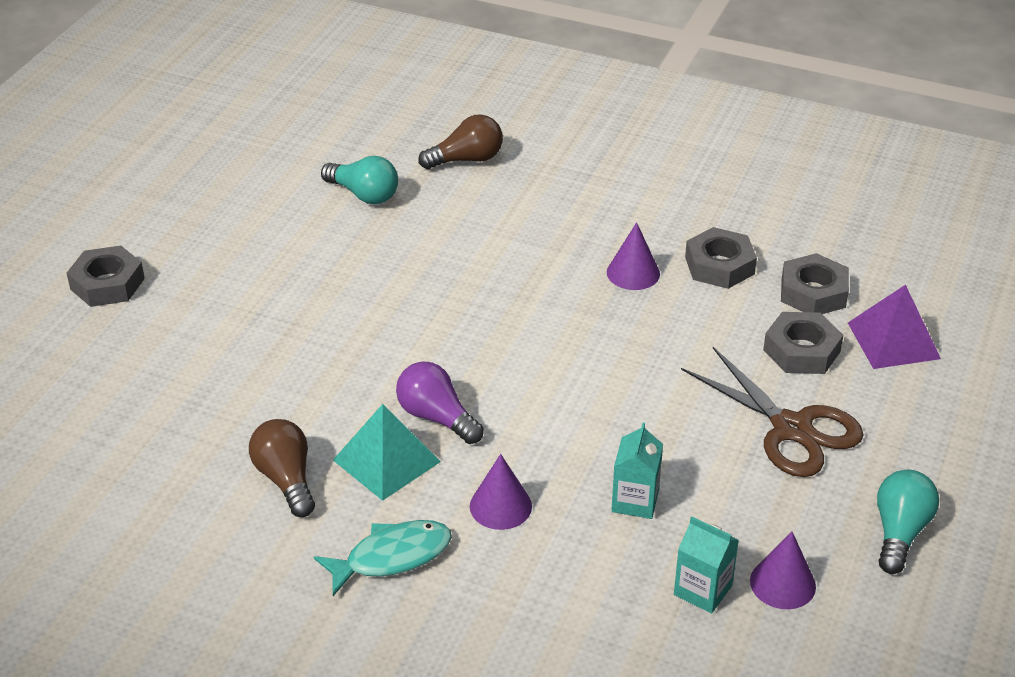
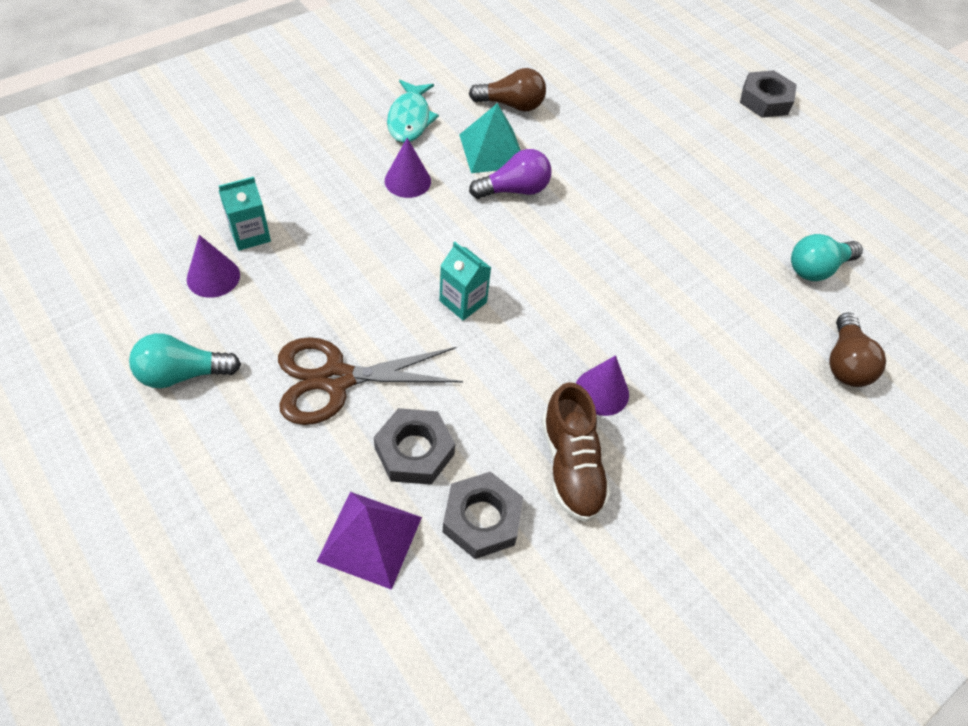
camera: 115 degrees right, 15 degrees up
turquoise carton [611,423,663,519] -> turquoise carton moved to [439,242,491,321]
grey nut [685,227,757,289] -> brown shoe [542,382,611,522]
turquoise light bulb [877,470,939,574] -> turquoise light bulb turned 120 degrees clockwise [129,333,241,388]

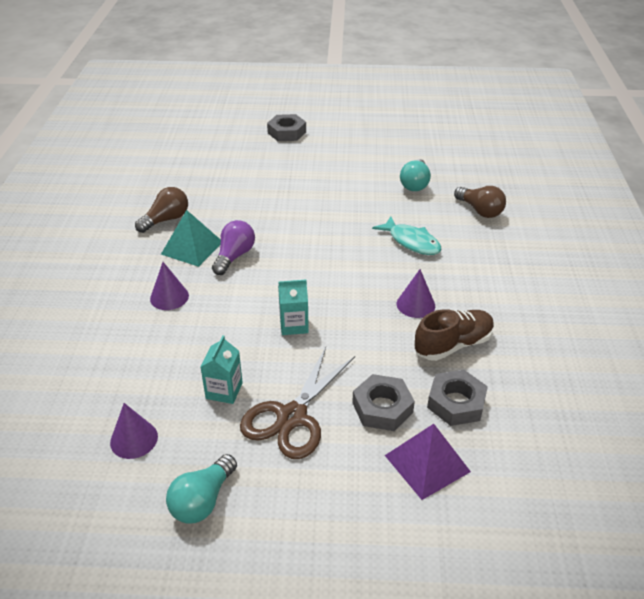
camera: 45 degrees left, 15 degrees down
turquoise carton [219,177,271,251] -> turquoise carton moved to [201,335,243,404]
turquoise fish [387,80,439,143] -> turquoise fish moved to [372,217,442,255]
brown shoe [542,382,611,522] -> brown shoe turned 60 degrees counterclockwise [414,309,494,361]

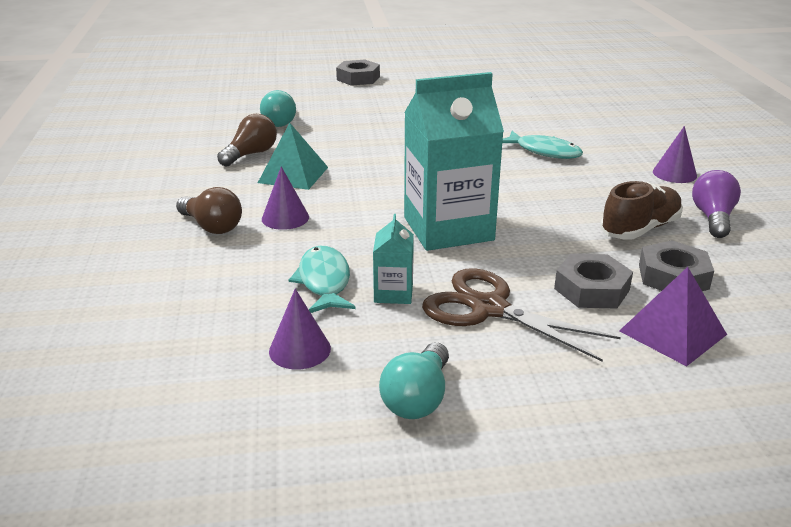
camera: 10 degrees left, 10 degrees down
purple light bulb [212,220,255,275] -> purple light bulb moved to [692,170,741,238]
brown scissors [240,347,355,459] -> brown scissors turned 105 degrees clockwise [422,268,621,362]
turquoise carton [278,280,309,335] -> turquoise carton [404,72,504,251], size x2.23
purple cone [397,269,435,318] -> purple cone moved to [653,126,697,183]
turquoise light bulb [400,159,431,191] -> turquoise light bulb moved to [260,90,296,127]
brown light bulb [454,186,506,218] -> brown light bulb moved to [176,187,242,234]
none -> turquoise fish [289,246,356,313]

